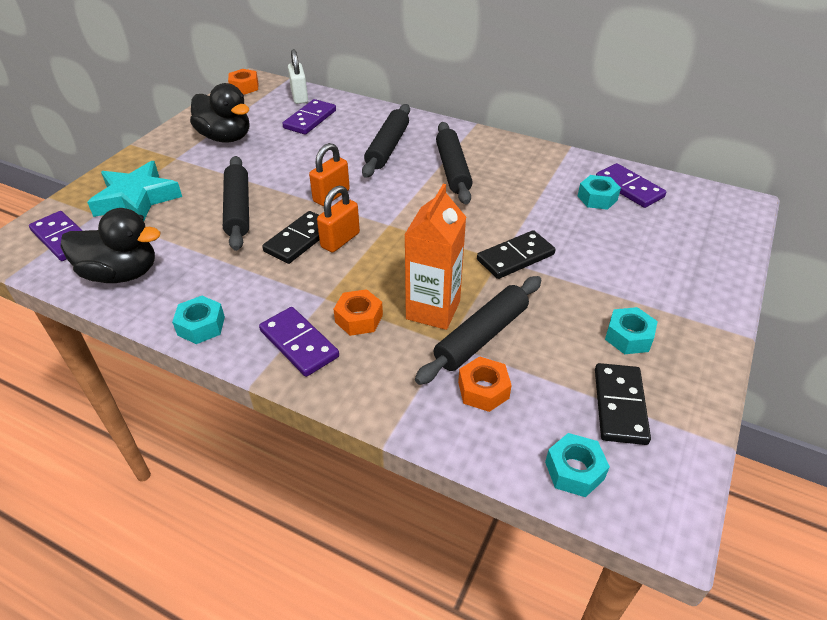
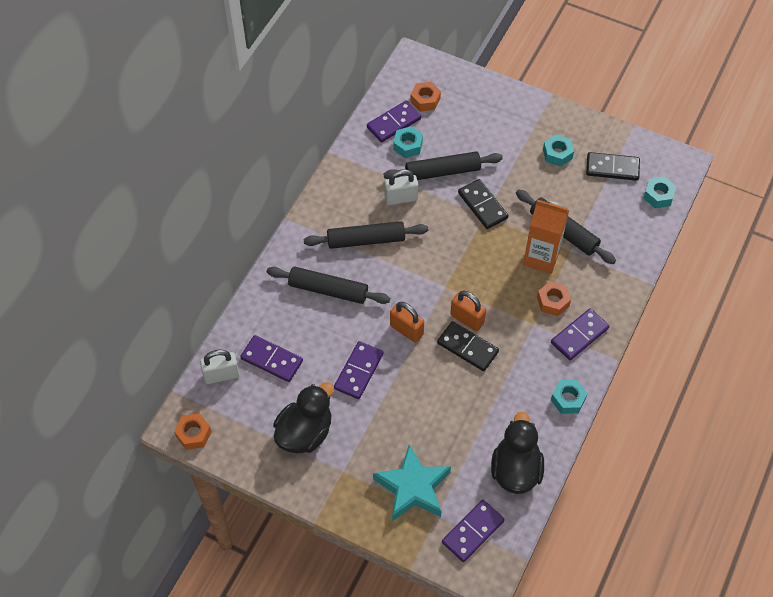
camera: 90 degrees left, 15 degrees up
black rolling pin [223,156,249,251] -> black rolling pin moved to [383,151,503,180]
orange nut [458,356,512,412] -> orange nut moved to [410,82,441,112]
none -> purple domino [334,341,383,399]
none -> white padlock [384,169,418,205]

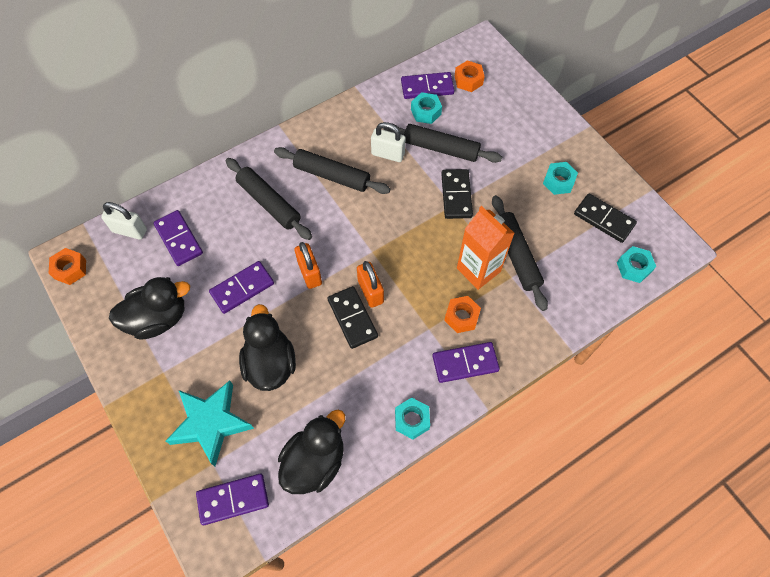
camera: 30 degrees right, 5 degrees up
none -> black duck [239,304,296,391]

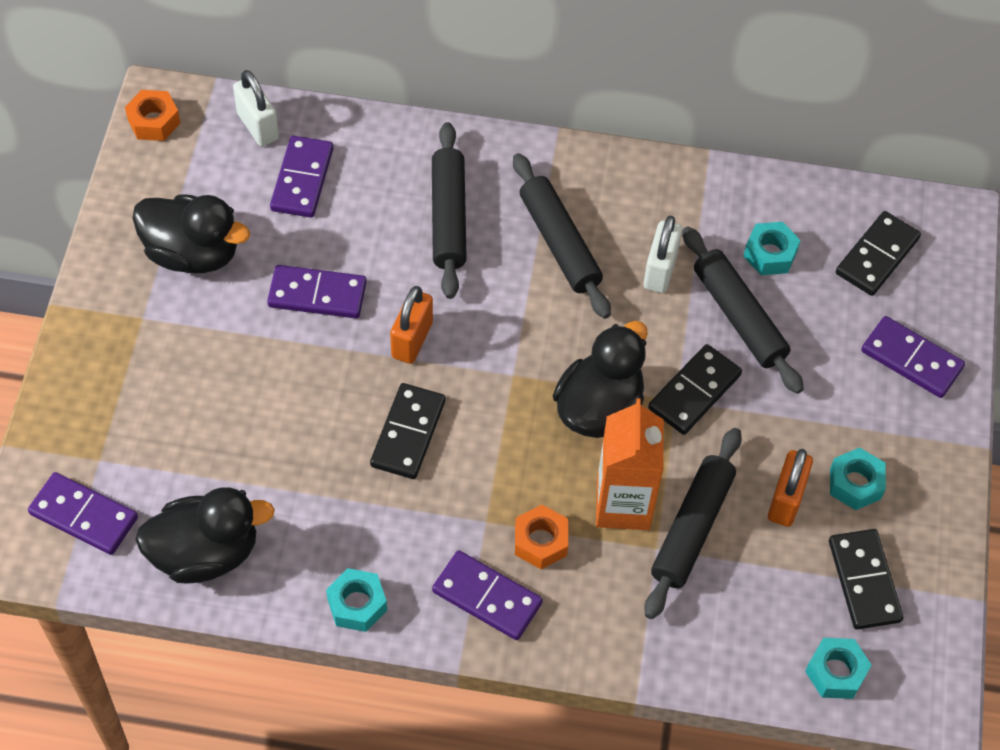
camera: 40 degrees right, 5 degrees down
turquoise star [166,380,254,466] -> none
black duck [239,304,296,391] -> black duck moved to [553,321,648,438]
orange padlock [357,261,384,308] -> orange padlock moved to [768,449,813,527]
white padlock [371,122,405,162] -> white padlock turned 45 degrees clockwise [643,216,682,293]
purple domino [401,72,454,99] -> purple domino moved to [861,316,965,398]
orange nut [455,61,485,92] -> black domino [836,211,921,296]

